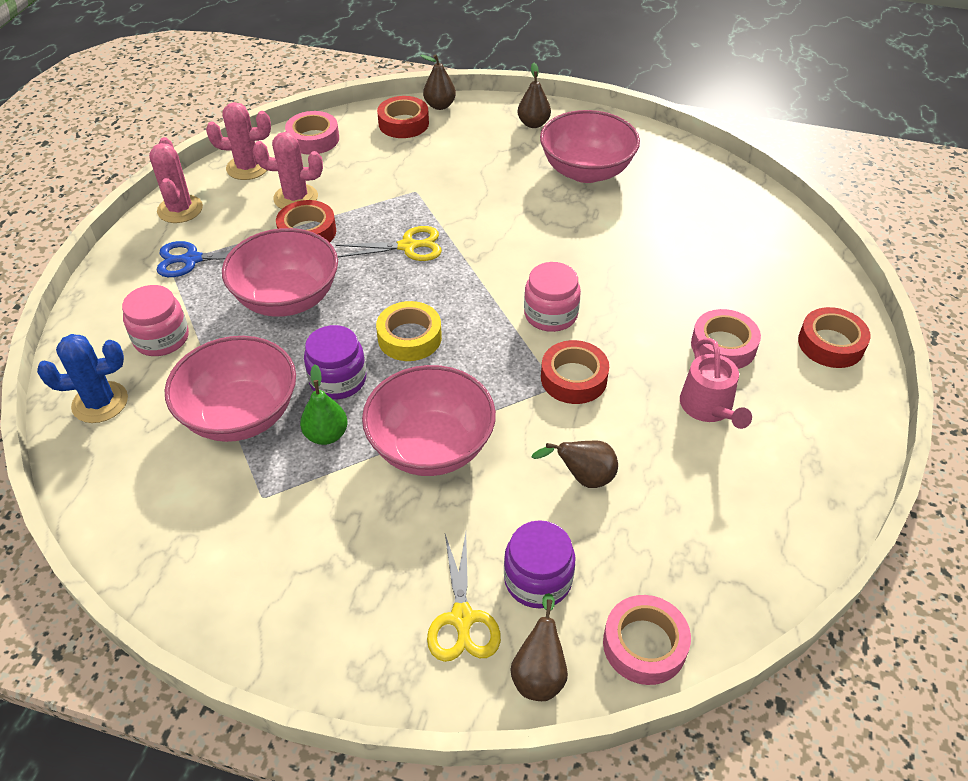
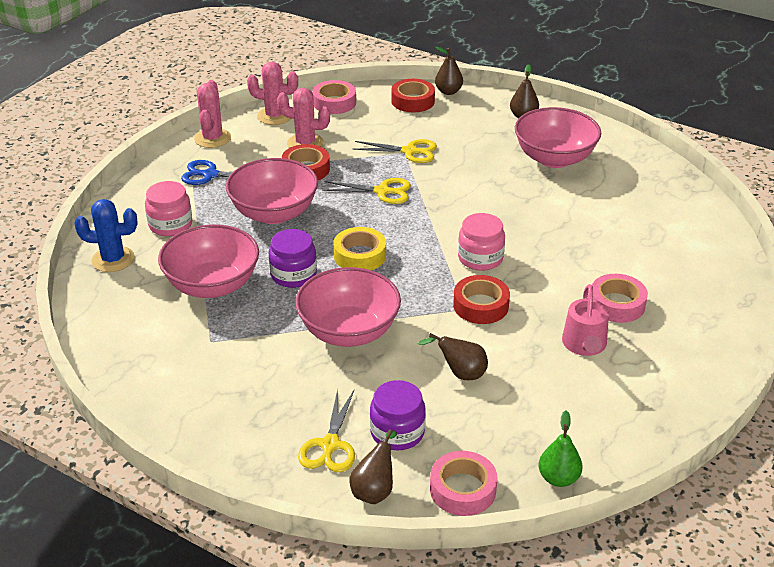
camera: 15 degrees right, 10 degrees down
green pear [300,365,348,445] -> green pear moved to [539,410,583,487]
red tape [798,307,871,368] -> none
none -> yellow scissors [353,139,437,163]

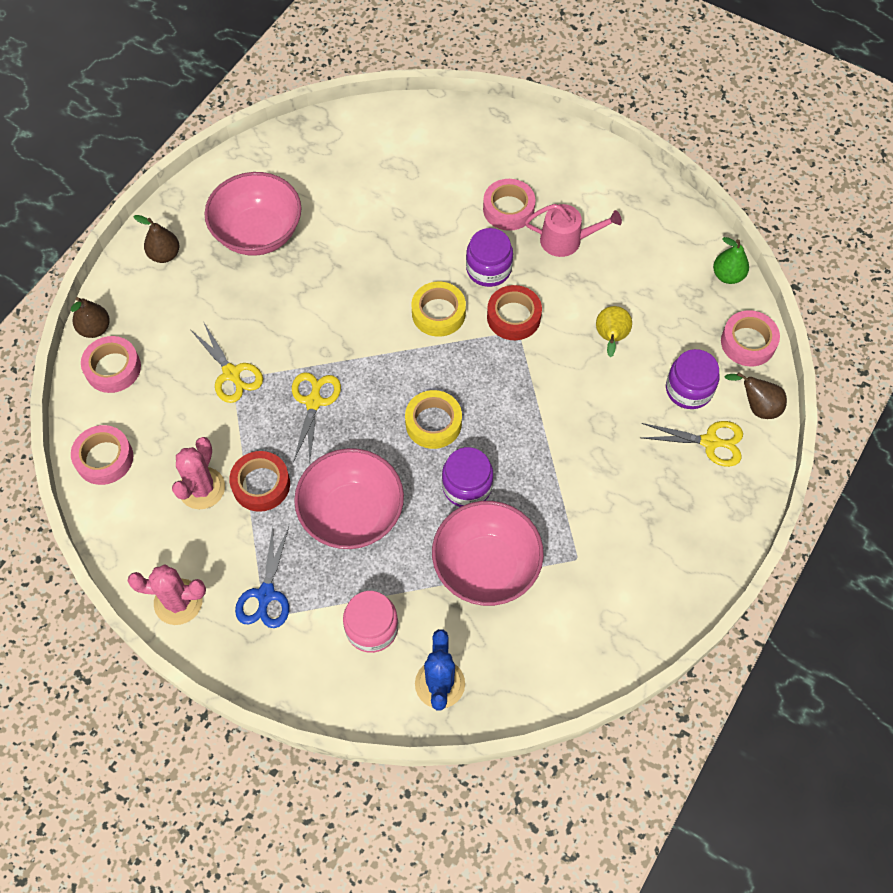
camera: 90 degrees left, 25 degrees up
pink cactus [247,62,298,125] -> none
pink bowl [295,267,401,347] -> none
yellow scissors [353,139,437,163] -> yellow scissors turned 135 degrees clockwise [191,323,263,403]
red tape [391,79,435,112] -> pink tape [81,336,141,393]
brown pear [417,333,488,380] -> yellow pear [596,306,632,357]
pink jar [458,213,505,271] -> yellow tape [411,281,466,337]
none -> purple jar [466,228,513,287]

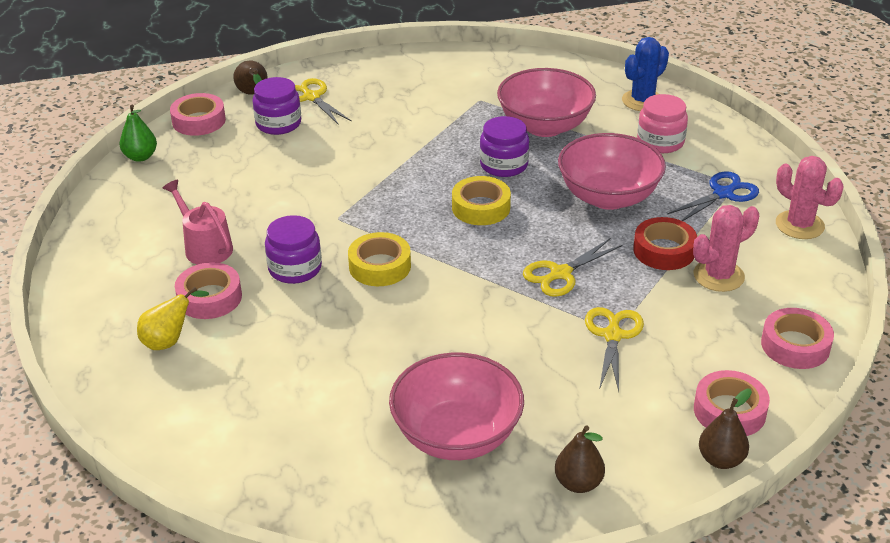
camera: 135 degrees left, 25 degrees down
red tape [487,285,542,340] -> none
yellow pear [596,306,632,357] -> yellow pear moved to [137,287,209,350]

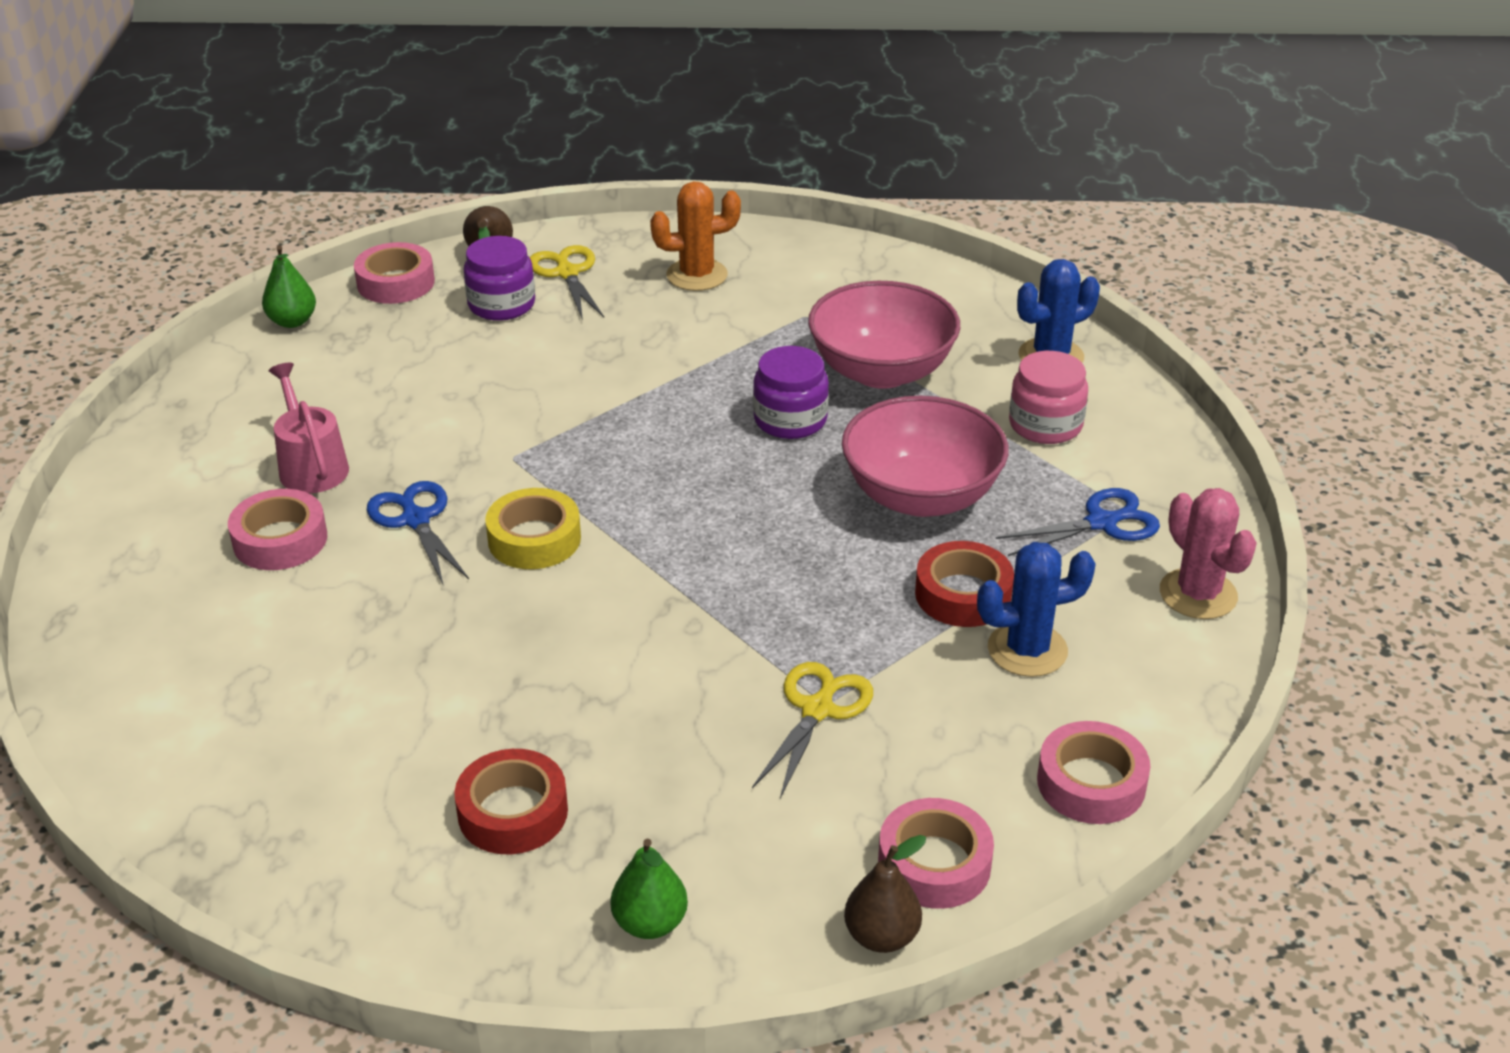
camera: 15 degrees right, 0 degrees up
yellow pear [137,287,209,350] -> none
purple jar [265,215,322,284] -> blue scissors [367,481,469,584]
pink bowl [389,353,524,460] -> red tape [454,749,568,854]
yellow tape [452,176,511,225] -> none
yellow scissors [523,238,623,297] -> none
brown pear [555,425,605,493] -> green pear [610,839,688,939]
pink cactus [693,205,759,292] -> blue cactus [977,542,1096,677]
none -> orange cactus [650,181,741,291]

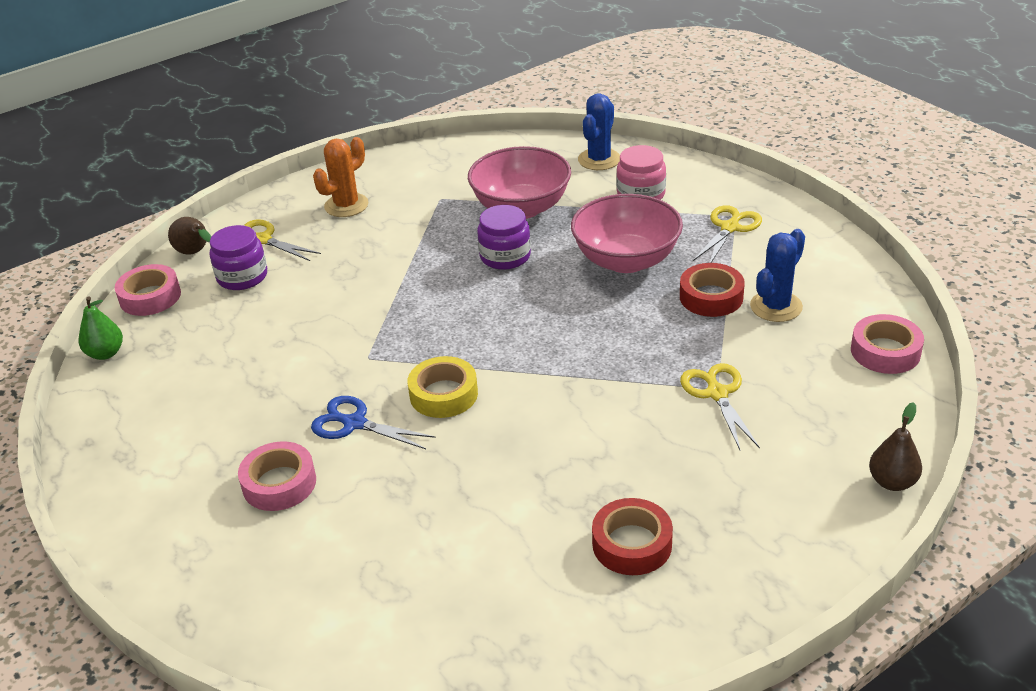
camera: 35 degrees left, 0 degrees up
pink watering can [268,363,349,493] -> none
green pear [610,839,688,939] -> none
pink tape [878,798,994,909] -> none
blue scissors [996,488,1160,556] -> yellow scissors [693,205,762,263]
pink cactus [1160,488,1257,619] -> none

